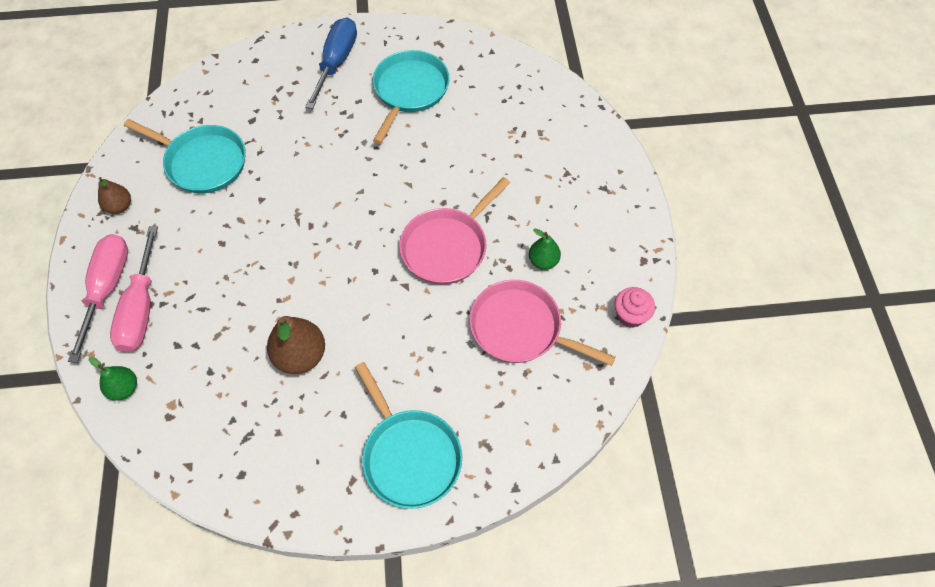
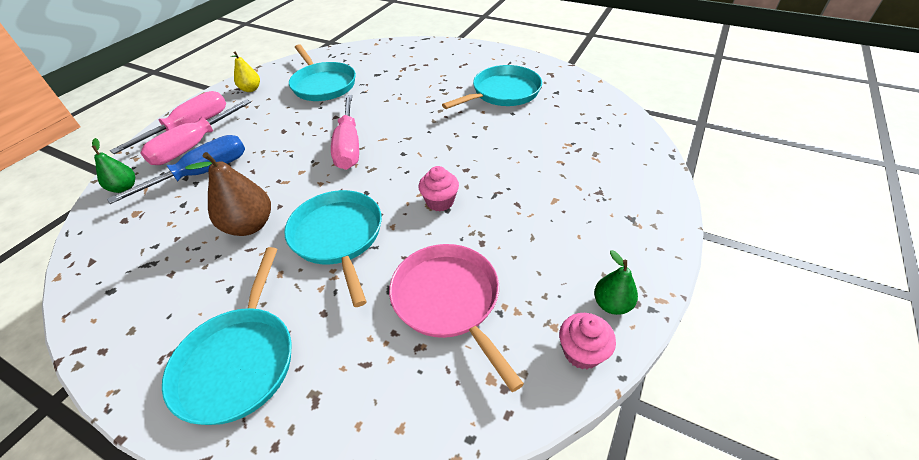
camera: 35 degrees right, 15 degrees down
brown pear [98,177,131,214] -> yellow pear [231,52,260,92]
blue screwdriver [305,17,357,109] -> blue screwdriver moved to [107,135,245,204]
pink pan [399,177,510,285] -> pink cupcake [419,166,459,212]
green pear [529,229,561,270] -> green pear moved to [594,250,638,315]
none -> turquoise pan [284,190,382,307]
none -> pink screwdriver [331,95,359,170]

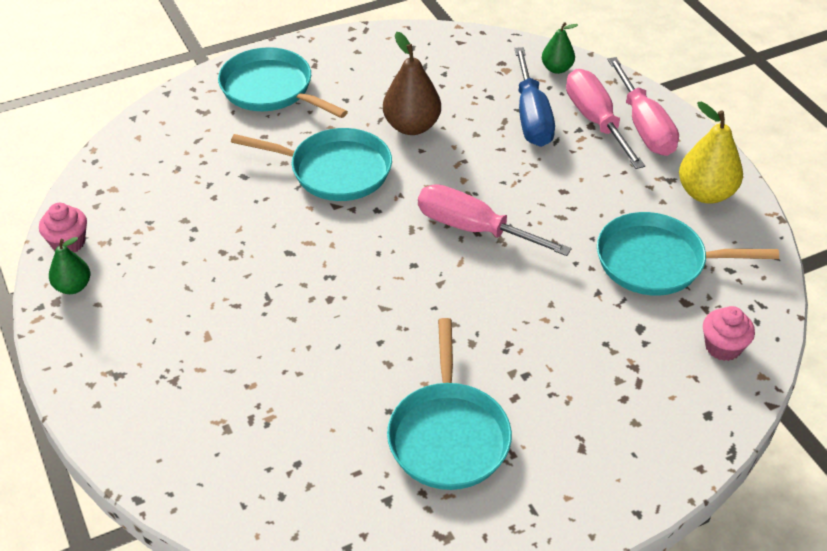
camera: 125 degrees right, 0 degrees up
yellow pear [231,52,260,92] -> yellow pear [679,102,743,204], size x1.66
pink pan [389,244,524,392] -> none
pink cupcake [419,166,459,212] -> pink cupcake moved to [703,306,755,361]

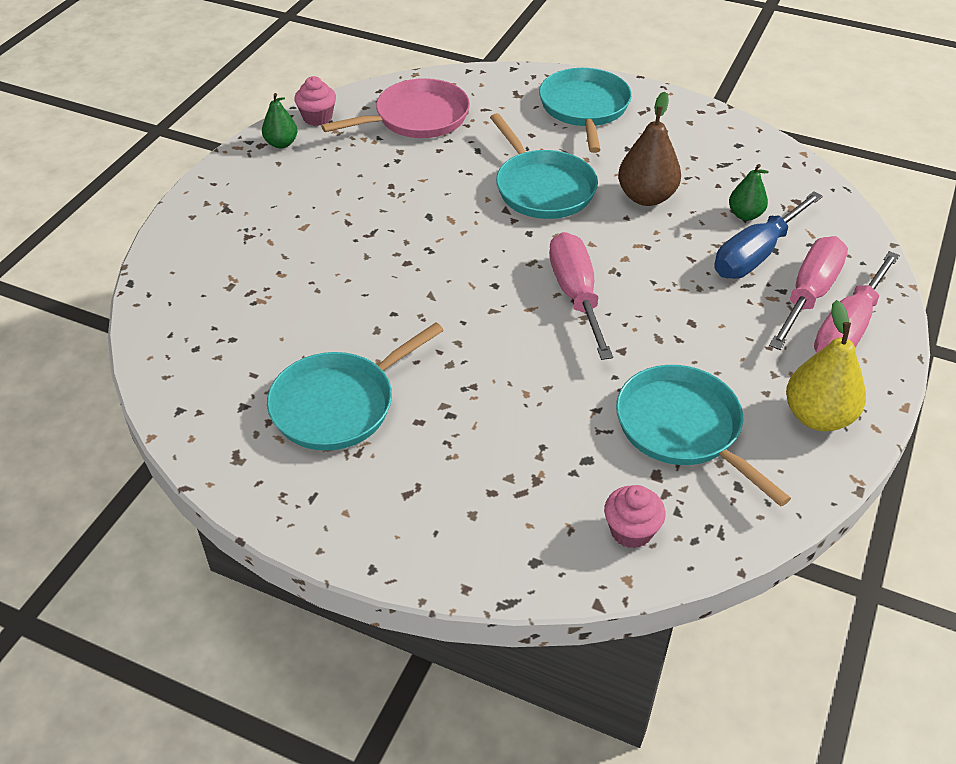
camera: 50 degrees right, 0 degrees up
green pear [542,22,578,74] -> green pear moved to [729,164,768,221]
none -> pink pan [321,78,470,138]

